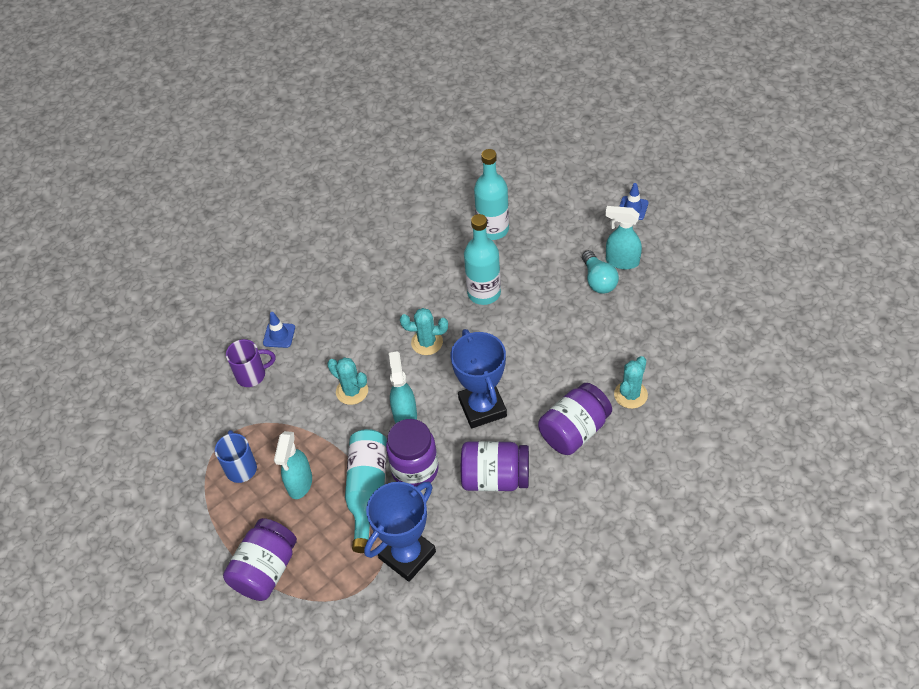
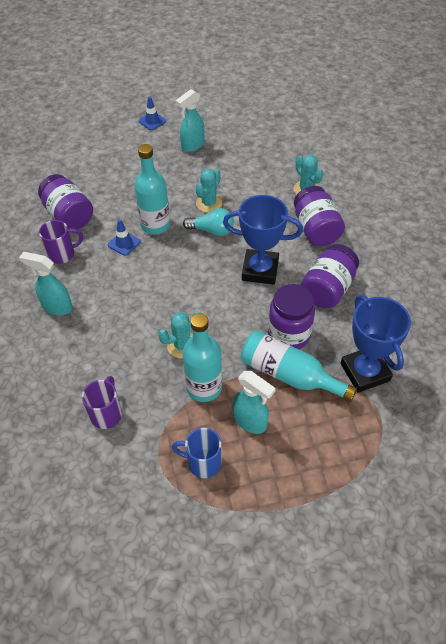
camera: 65 degrees left, 0 degrees up
purple jar [223,518,297,601] -> purple jar moved to [38,174,93,230]
blue traffic cone [263,312,295,348] -> blue traffic cone moved to [108,219,140,256]
turquoise spray bottle [389,351,417,423] -> turquoise spray bottle moved to [19,252,73,315]
turquoise cactus [400,308,448,355] -> turquoise cactus moved to [196,169,222,213]
turquoise bottle [474,149,509,240] -> turquoise bottle moved to [182,313,222,402]
turquoise light bulb [582,250,619,293] -> turquoise light bulb moved to [183,208,234,236]
none -> purple mug [39,220,83,264]

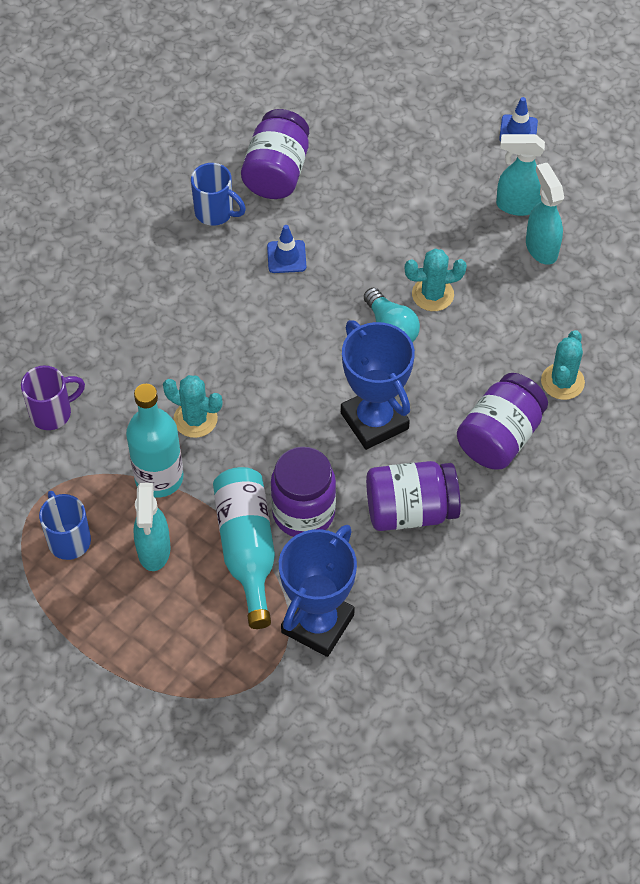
camera: 50 degrees right, 5 degrees up
turquoise spray bottle [19,252,73,315] -> turquoise spray bottle moved to [526,163,564,265]
purple mug [39,220,83,264] -> blue mug [191,163,246,226]
turquoise bottle [134,144,170,235] -> none

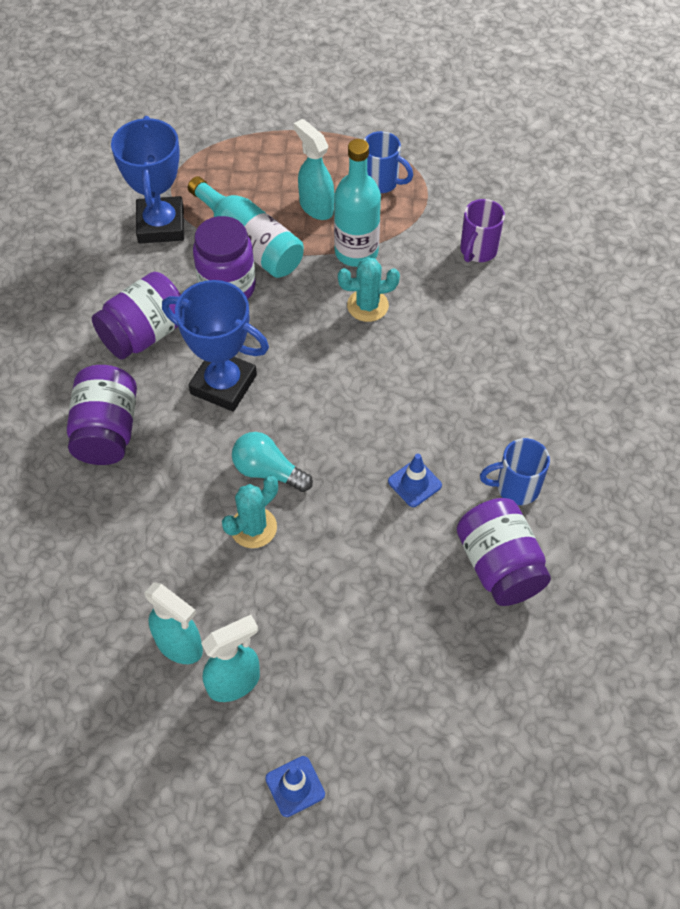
camera: 145 degrees right, 0 degrees up
turquoise cactus [541,330,585,400] -> none

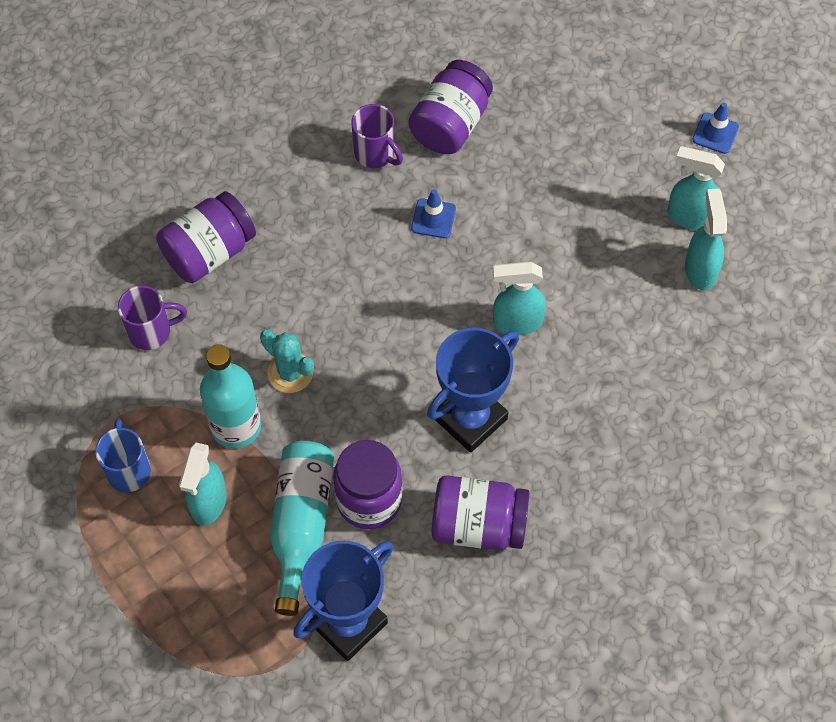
camera: 130 degrees left, 5 degrees up
purple jar [67,365,137,465] -> purple jar moved to [156,191,256,283]
blue trophy [162,280,269,412] -> blue trophy turned 60 degrees clockwise [427,328,519,453]
turquoise cactus [222,476,278,548] -> none
turquoise light bulb [232,432,313,492] -> turquoise spray bottle [493,262,546,335]
blue mug [480,438,550,505] -> purple mug [352,104,403,168]

